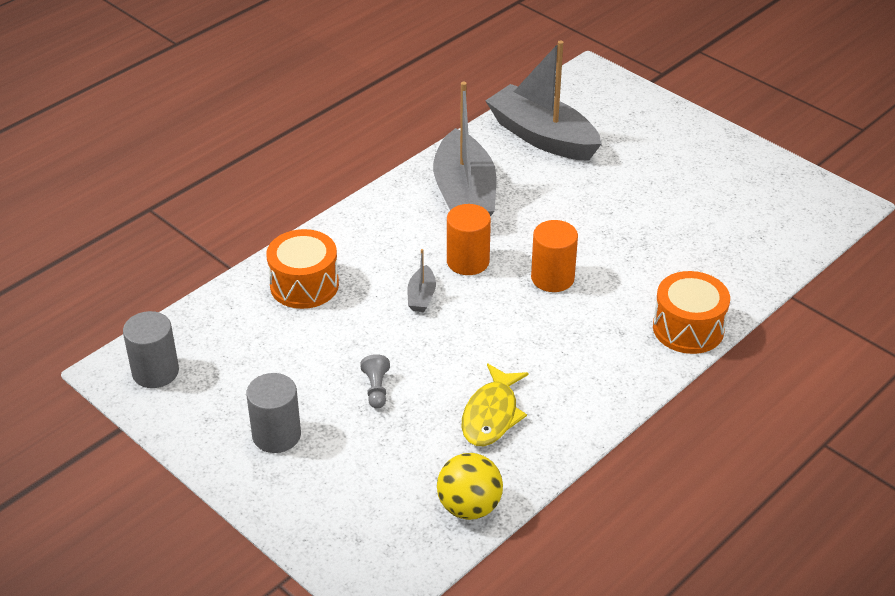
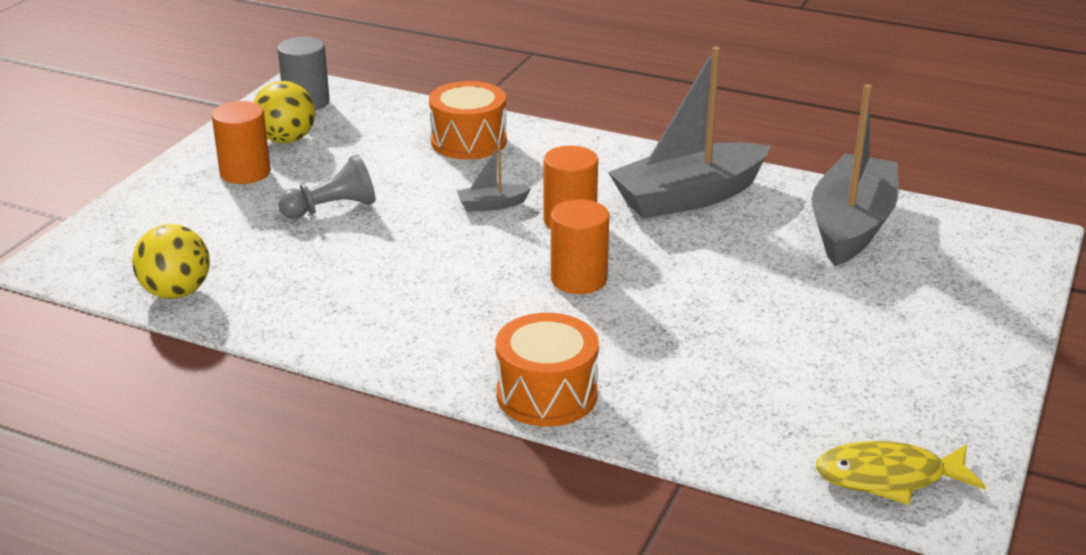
camera: 70 degrees right, 10 degrees down
grey cylinder [246,373,301,453] -> orange cylinder [212,101,271,184]
grey pawn [360,354,390,409] -> grey pawn [278,154,376,219], size x1.54
yellow fish [462,363,529,446] -> yellow fish moved to [816,441,986,505]
none -> yellow ball [254,81,315,143]

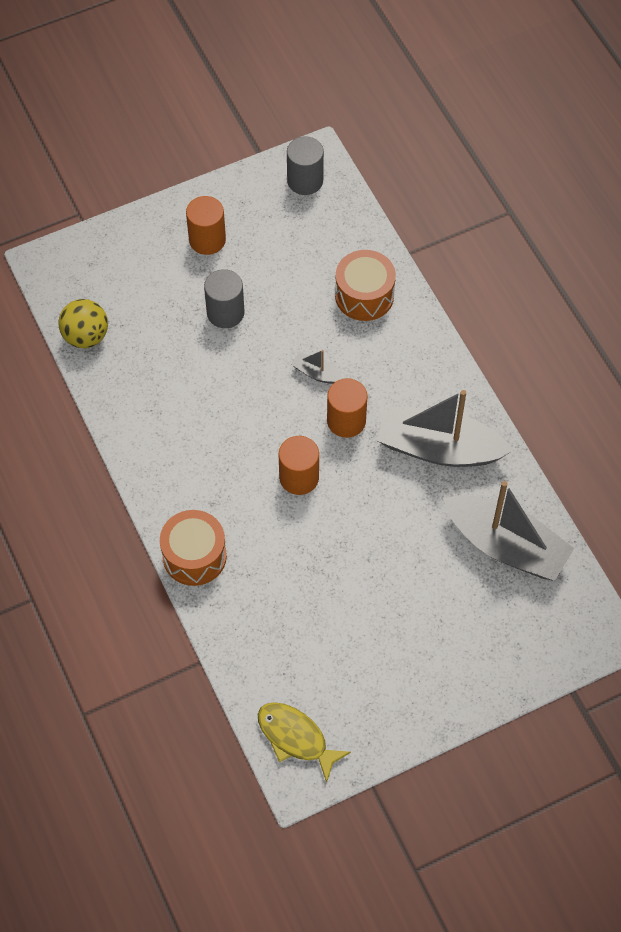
camera: 40 degrees right, 30 degrees up
yellow ball [254,81,315,143] -> none
grey pawn [278,154,376,219] -> grey cylinder [204,269,244,328]
grey boat [812,84,899,266] -> grey boat turned 60 degrees clockwise [443,481,574,581]

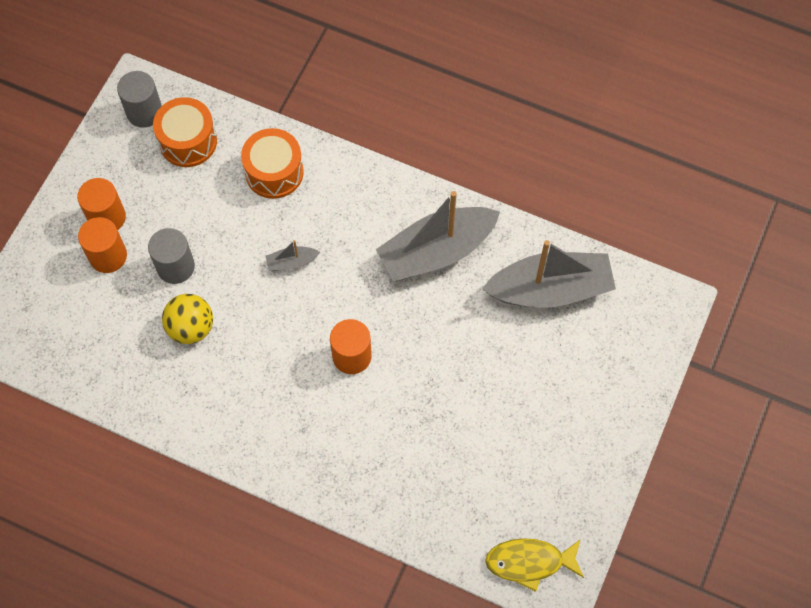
camera: 40 degrees left, 5 degrees up
yellow ball [58,299,108,348] -> yellow ball moved to [162,294,213,344]
orange drum [160,510,227,586] -> orange drum moved to [153,97,217,167]
orange cylinder [327,378,368,438] -> orange cylinder moved to [78,217,127,273]

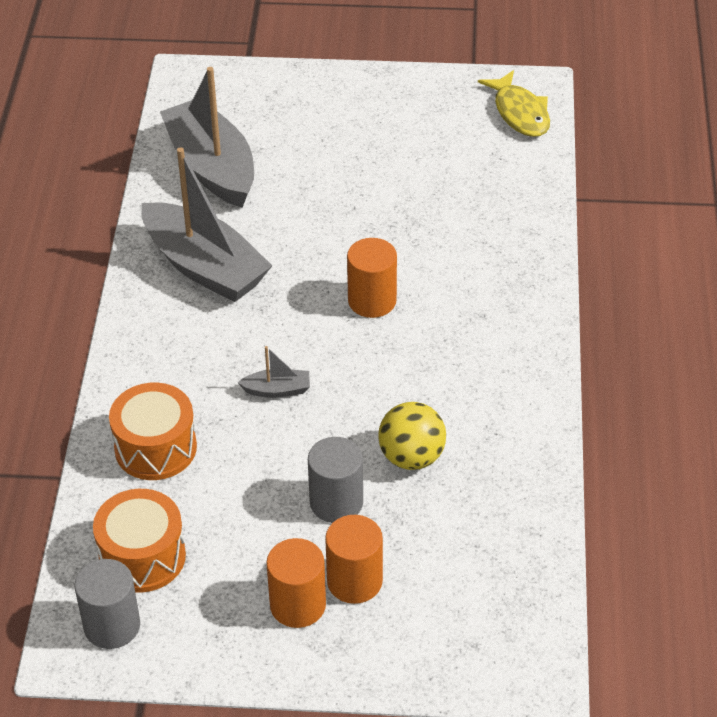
camera: 110 degrees left, 20 degrees down
grey boat [266,240,320,271] -> grey boat turned 60 degrees counterclockwise [237,346,310,398]

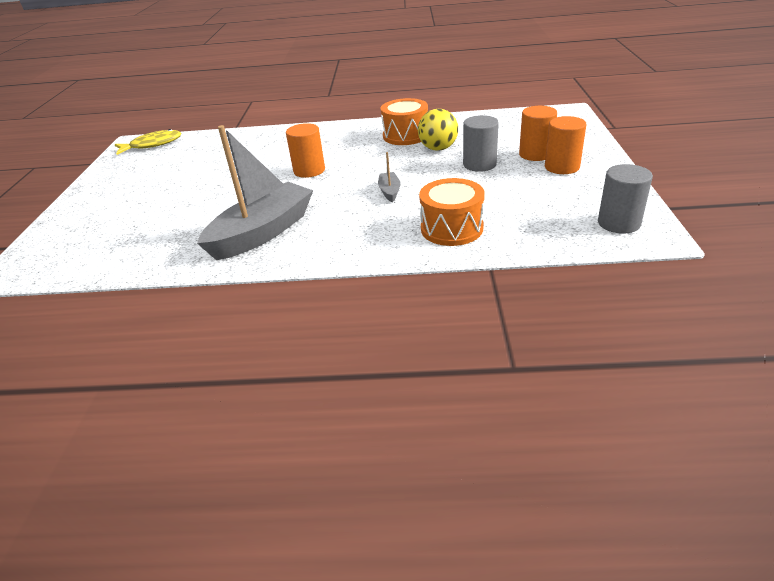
camera: 90 degrees left, 10 degrees down
orange drum [93,489,186,593] -> orange drum moved to [381,98,428,145]
grey boat [160,67,254,208] -> none

